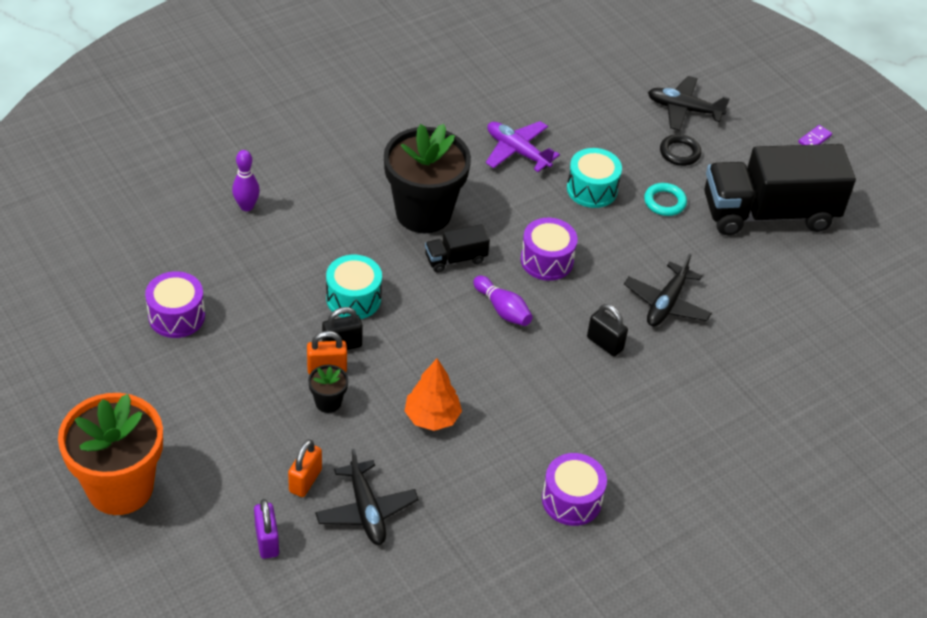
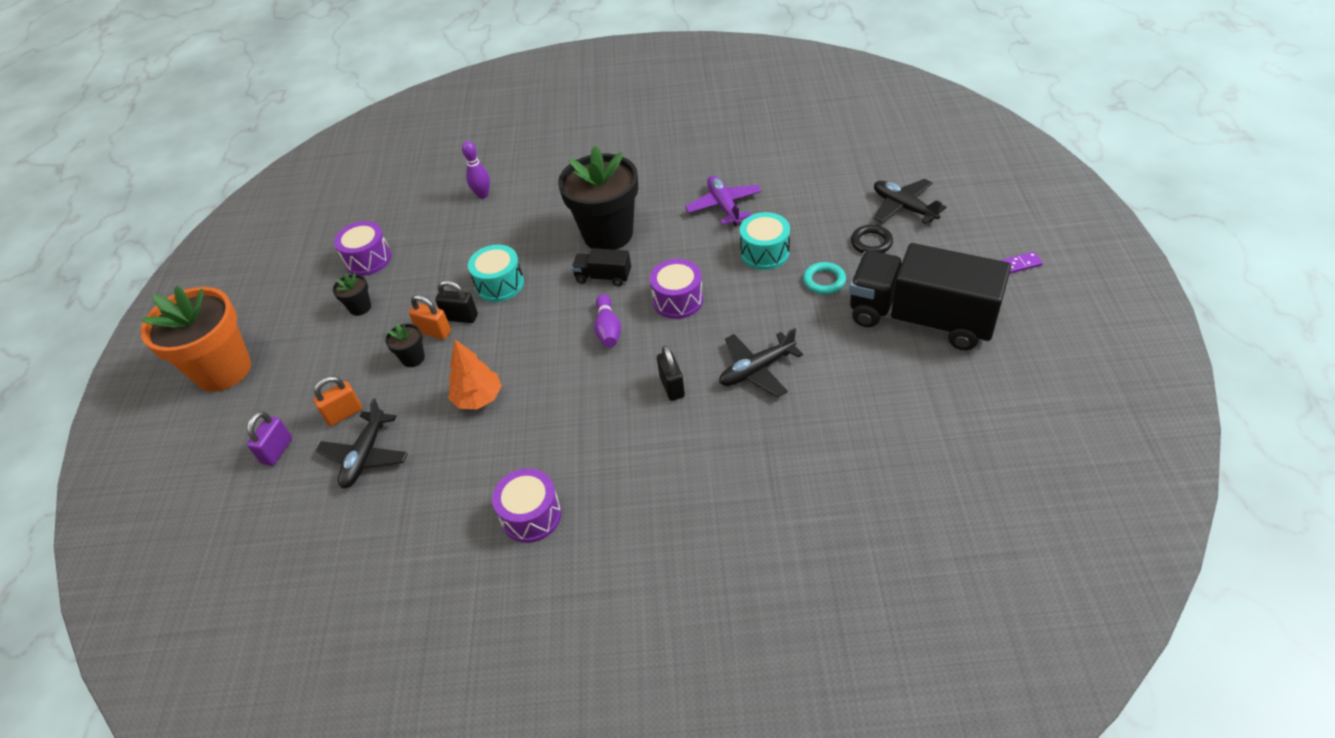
camera: 40 degrees right, 0 degrees up
none -> black flower pot [333,273,371,316]

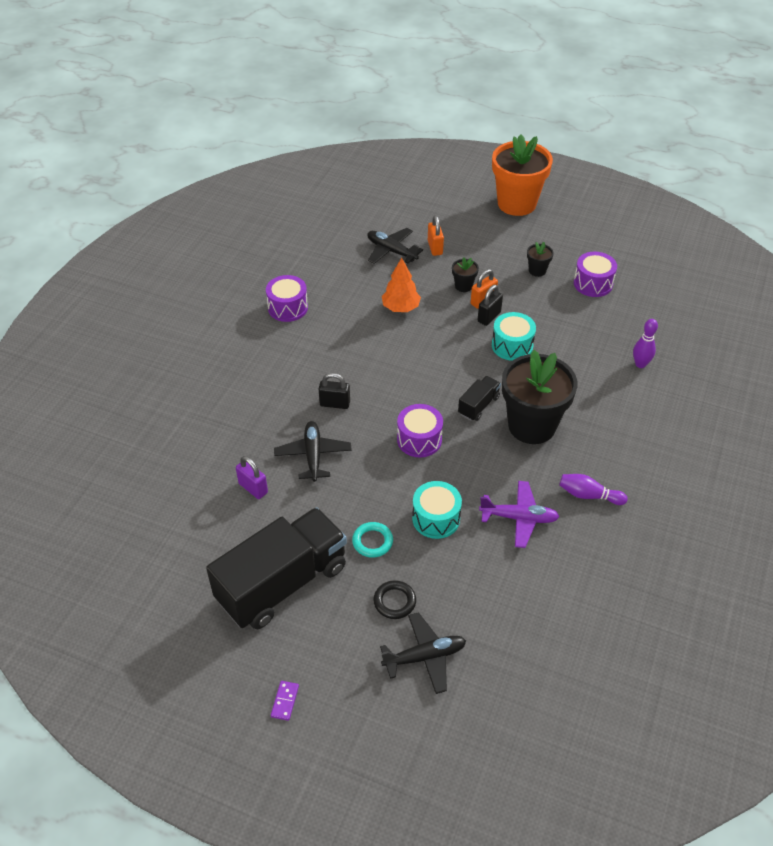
camera: 110 degrees right, 0 degrees up
purple padlock [247,411,292,466] -> purple padlock moved to [236,456,268,499]
purple bowling pin [594,294,621,348] -> purple bowling pin moved to [559,474,628,505]

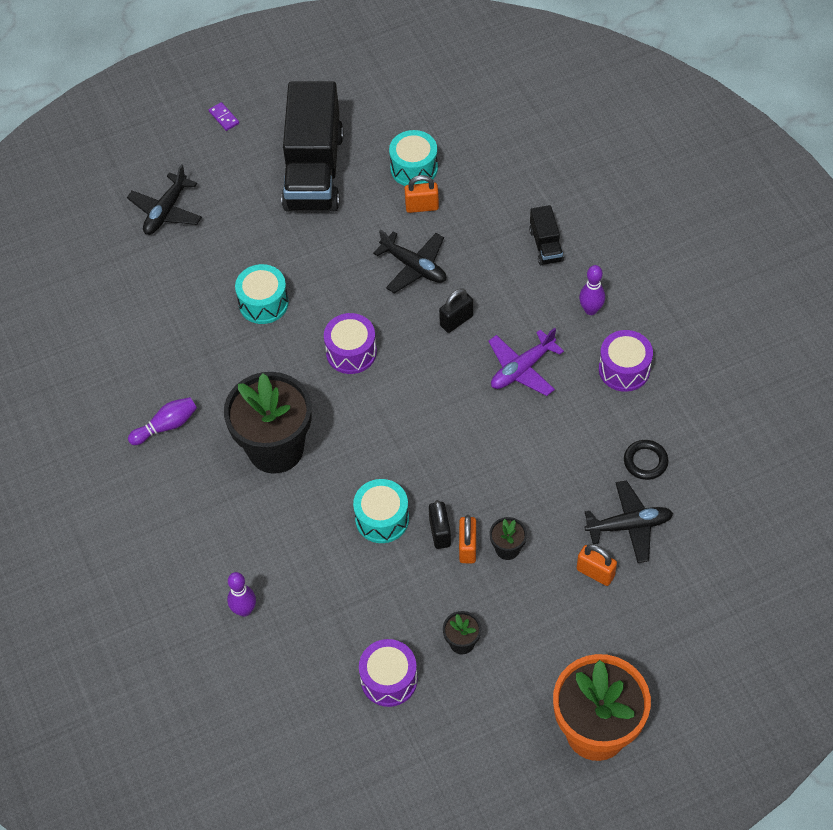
camera: 135 degrees right, 10 degrees up
purple padlock [236,456,268,499] -> orange padlock [404,175,439,213]
turquoise ring [352,522,393,558] -> none
black ring [373,580,416,619] -> black ring moved to [624,440,669,480]
orange tree [382,258,421,312] -> none
black truck [458,376,501,421] -> black truck moved to [529,205,564,265]
purple plane [479,481,560,548] -> purple plane moved to [488,328,564,396]
none -> turquoise drum [389,130,438,186]
none -> purple bowling pin [579,265,605,315]

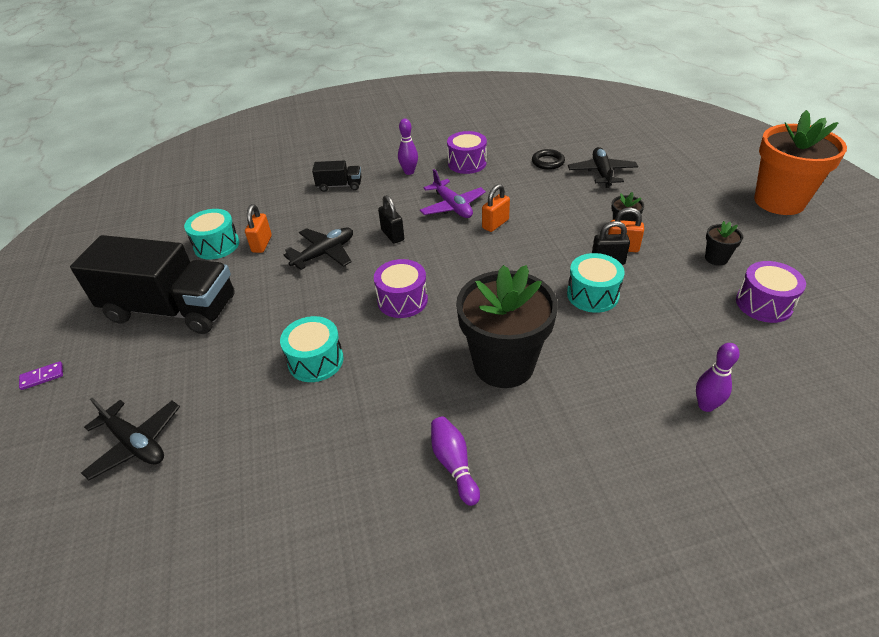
camera: 80 degrees left, 15 degrees down
orange padlock [577,544,617,586] -> orange padlock moved to [482,184,510,232]

